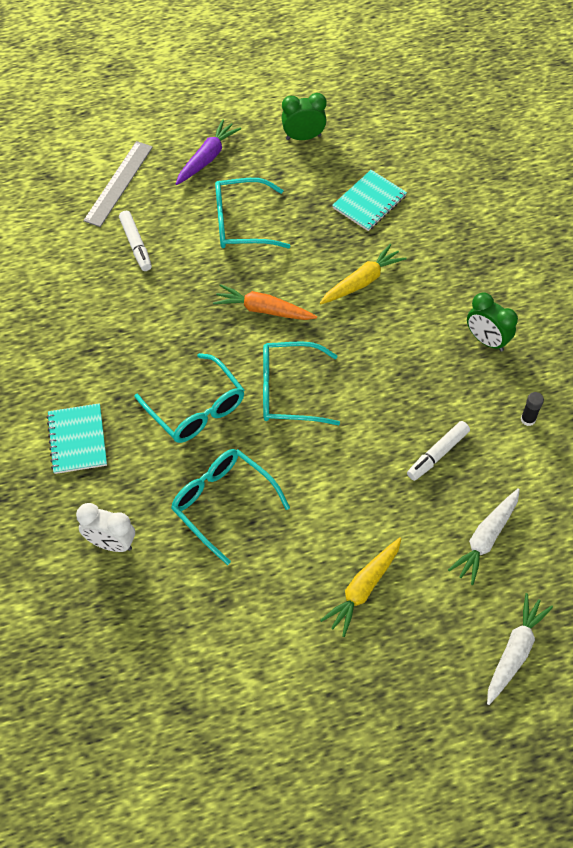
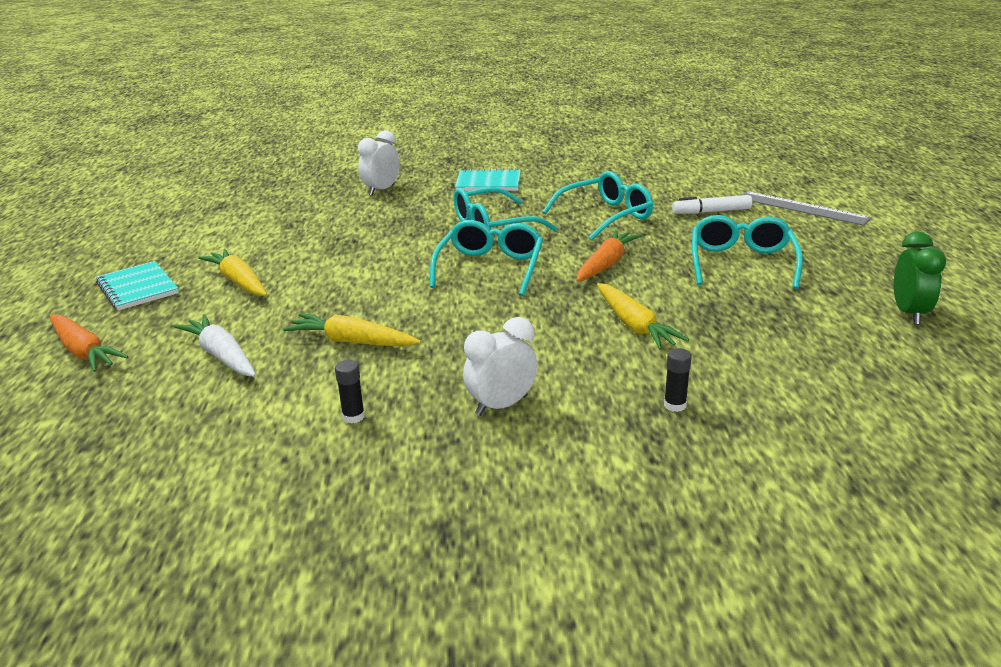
camera: 105 degrees right, 30 degrees down
turquoise glasses [171,449,290,565] -> turquoise glasses moved to [542,171,653,240]
purple carrot [176,119,241,185] -> none
turquoise notebook [332,170,407,231] -> turquoise notebook moved to [96,261,179,310]
white marker [407,421,470,481] -> yellow carrot [283,313,421,347]
green clock [467,292,518,351] -> white clock [463,317,538,416]
white carrot [487,593,553,705] -> orange carrot [50,314,129,372]
none -> black glue stick [664,348,692,412]

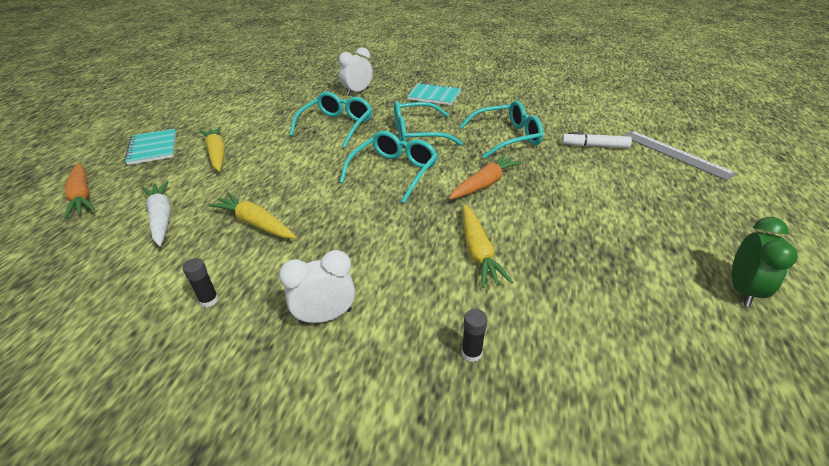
camera: 15 degrees right, 10 degrees up
turquoise glasses [692,215,803,289] -> turquoise glasses moved to [289,92,373,148]

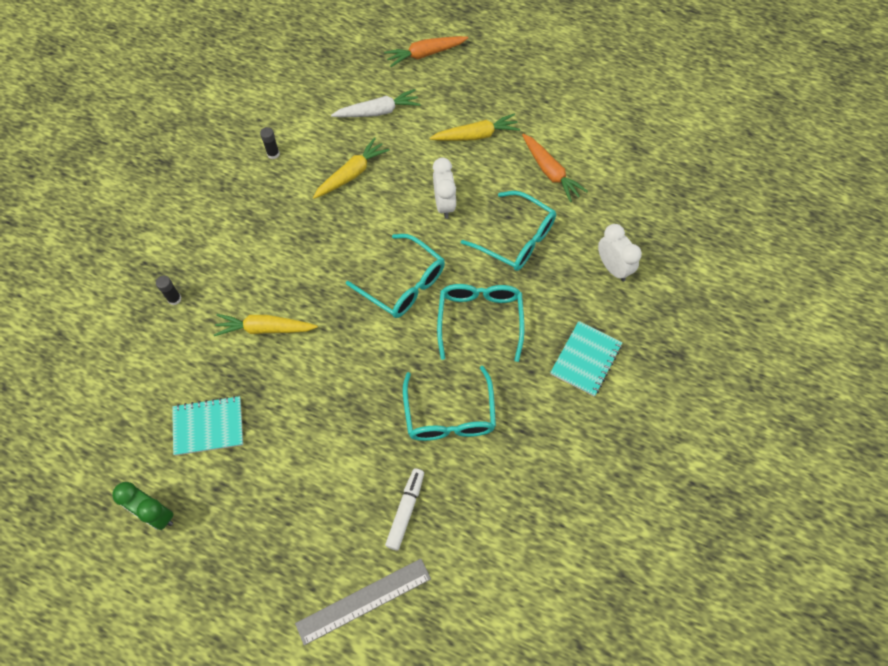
camera: 100 degrees right, 25 degrees up
turquoise notebook [124,129,176,165] -> turquoise notebook moved to [172,396,243,456]
white clock [279,250,355,324] -> white clock moved to [433,158,456,219]
orange carrot [449,154,523,200] -> orange carrot moved to [522,134,588,202]

